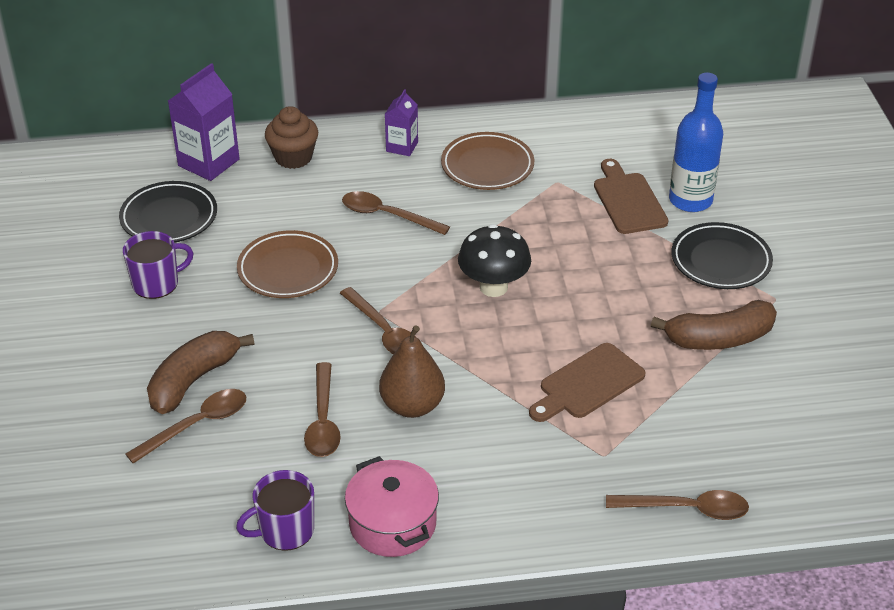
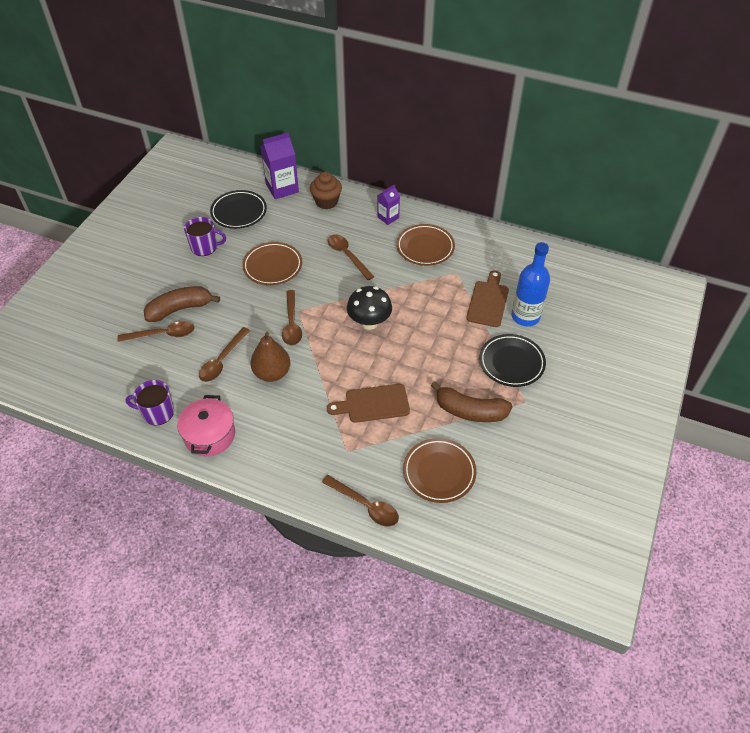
camera: 30 degrees right, 10 degrees up
none -> brown plate [403,438,477,503]

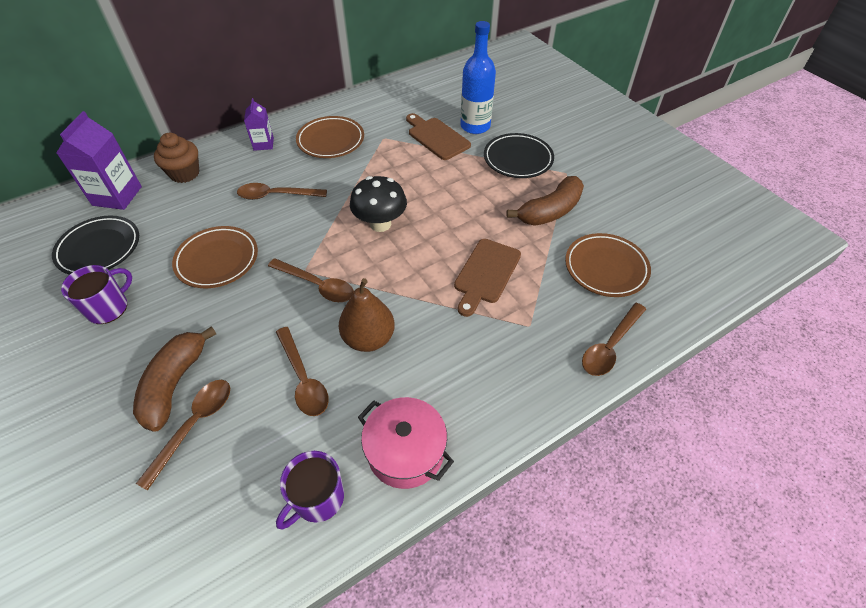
camera: 55 degrees left, 0 degrees up
brown spoon [322,475,399,527] -> brown spoon turned 150 degrees clockwise [582,303,646,376]

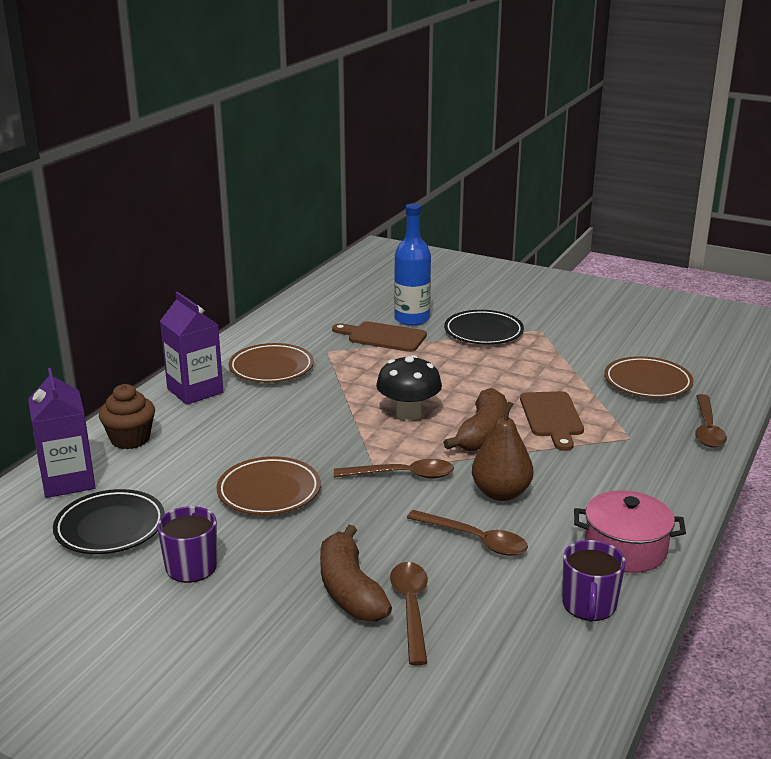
camera: 30 degrees left, 25 degrees down
brown spoon [237,183,327,200] -> none
purple carton [244,98,274,151] -> purple carton [160,292,224,405], size x1.71
brown banana [506,176,584,226] -> brown banana moved to [443,388,507,451]

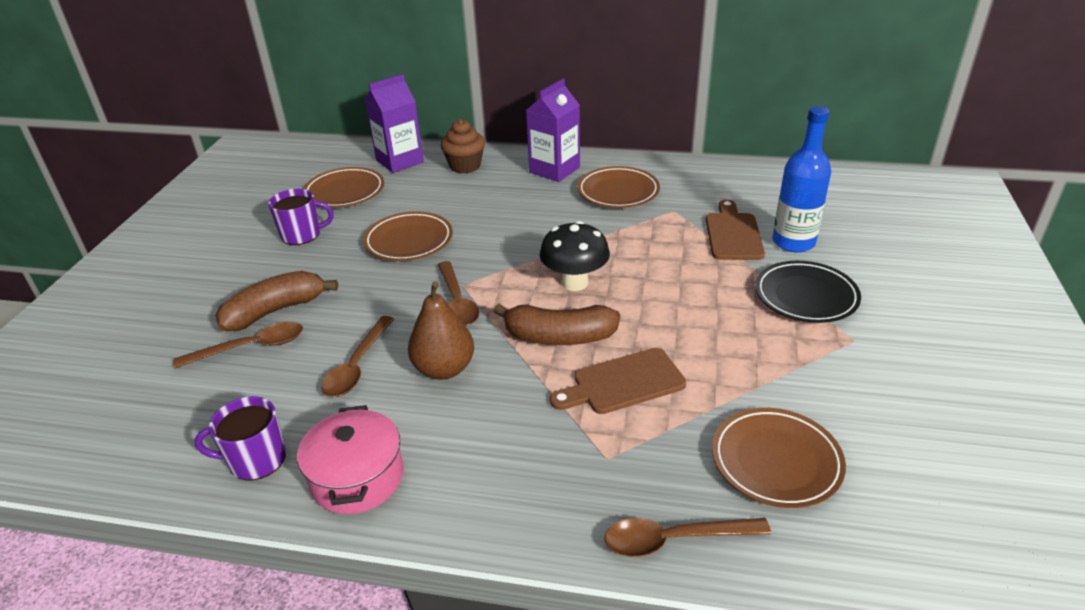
camera: 75 degrees right, 10 degrees up
black plate [53,489,165,554] -> brown plate [303,167,384,208]

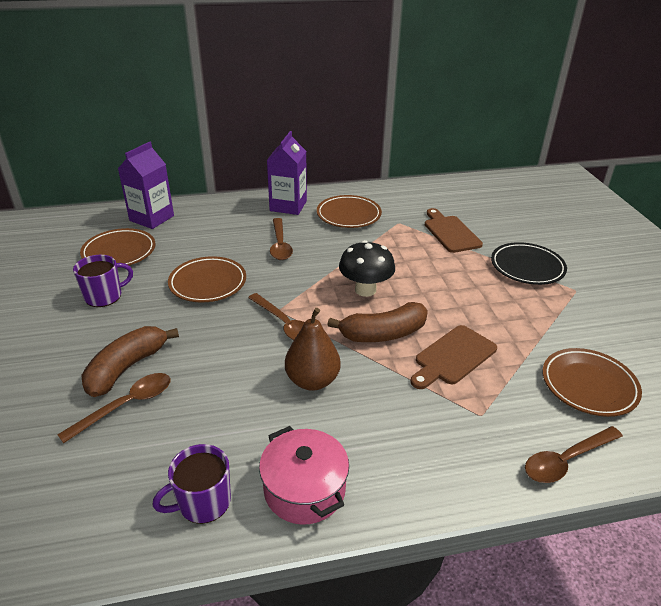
camera: 25 degrees left, 0 degrees up
brown spoon [321,316,394,397] -> brown spoon moved to [270,218,293,260]
brown cupcake [441,119,485,173] -> none
blue bottle [773,106,831,252] -> none

